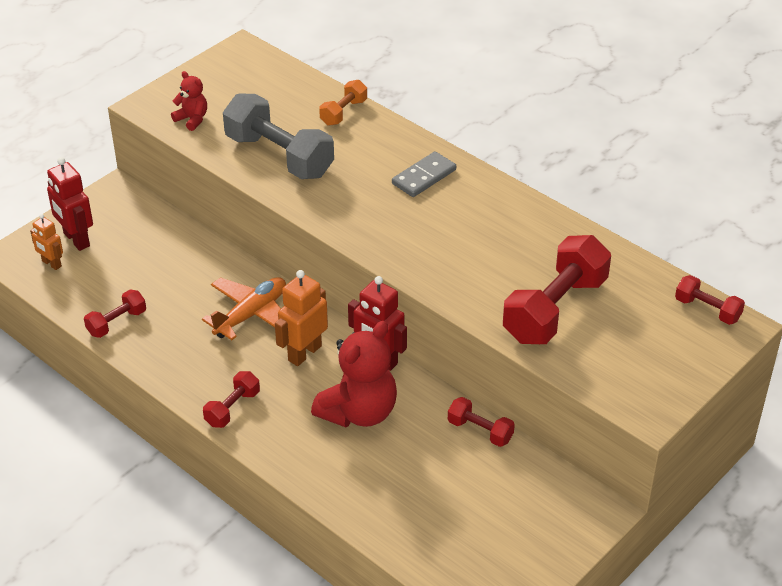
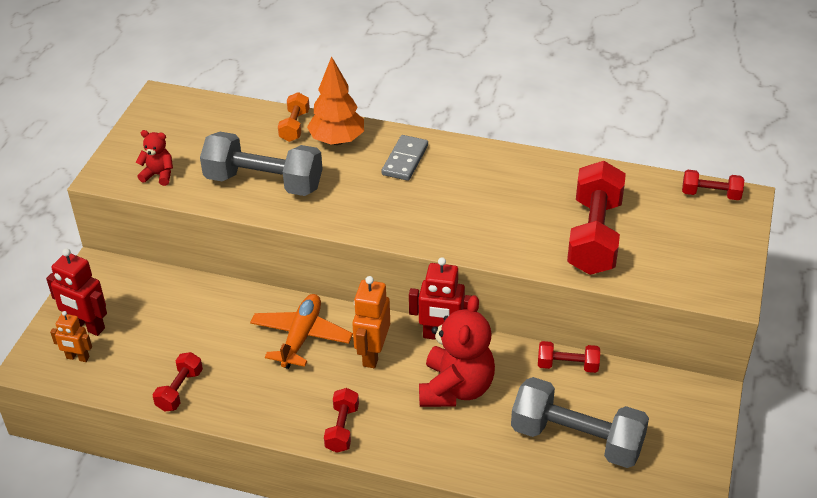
camera: 25 degrees left, 0 degrees up
none -> orange tree [307,56,364,145]
none -> grey dumbbell [511,377,649,468]

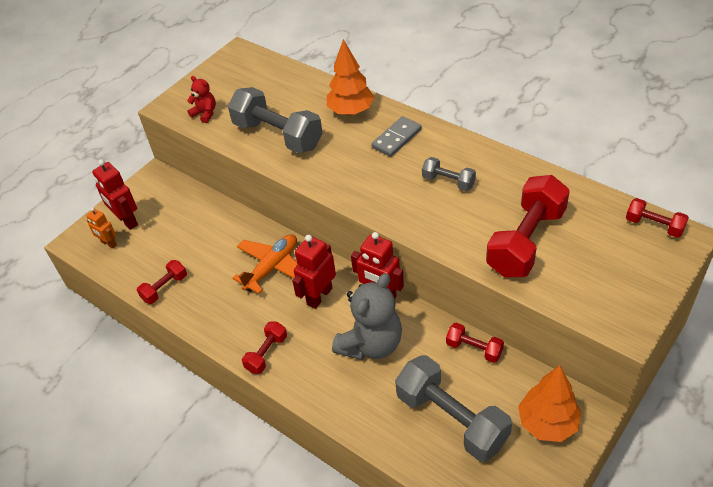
camera: 25 degrees right, 5 degrees up
orange dumbbell [278,92,310,142] -> none
orange robot [352,276,390,368] -> red robot [292,235,336,309]
red teddy bear [419,295,495,407] -> grey teddy bear [332,273,402,360]
none -> grey dumbbell [422,157,476,191]
none -> orange tree [518,365,581,442]

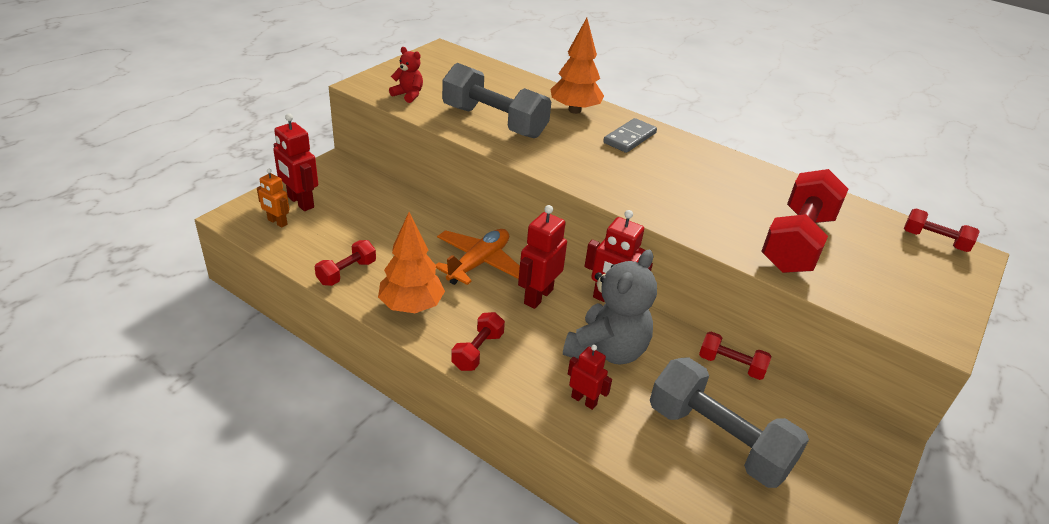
camera: 10 degrees left, 10 degrees down
grey dumbbell [422,157,476,191] -> none
orange tree [518,365,581,442] -> orange tree moved to [378,212,445,313]
none -> red robot [568,345,612,410]

